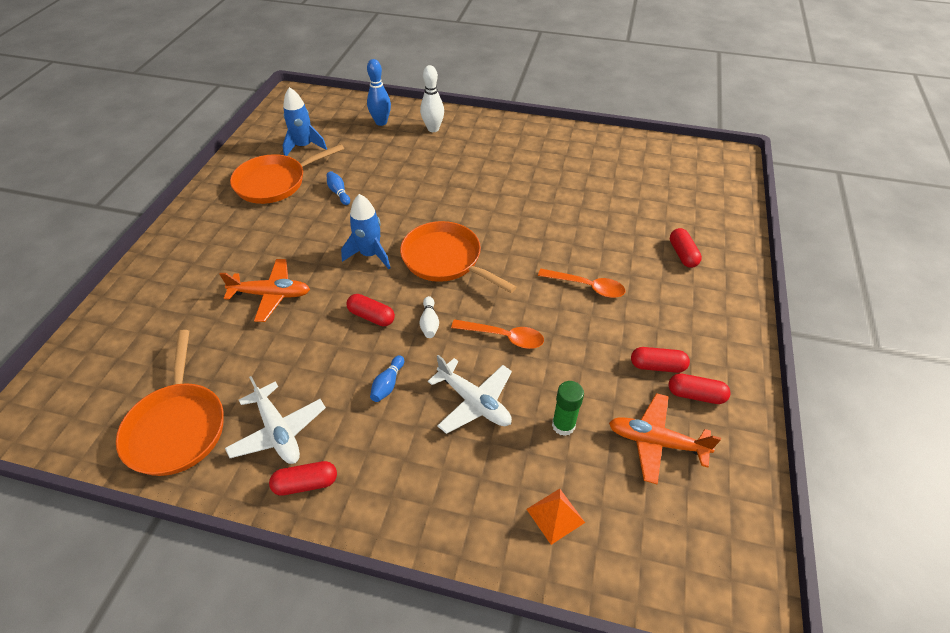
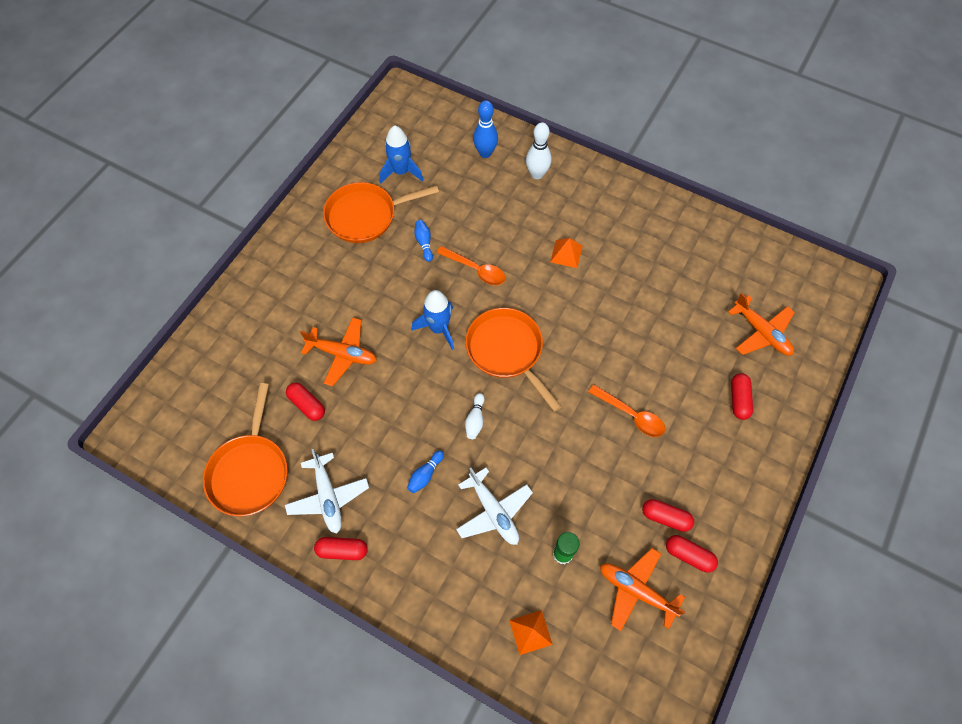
camera: 15 degrees right, 15 degrees up
red capsule [346,294,395,326] -> red capsule moved to [286,383,325,421]
orange spoon [451,319,544,349] -> orange spoon moved to [437,246,506,285]
none -> orange pyramid [550,238,583,268]
none -> orange plane [728,293,795,356]

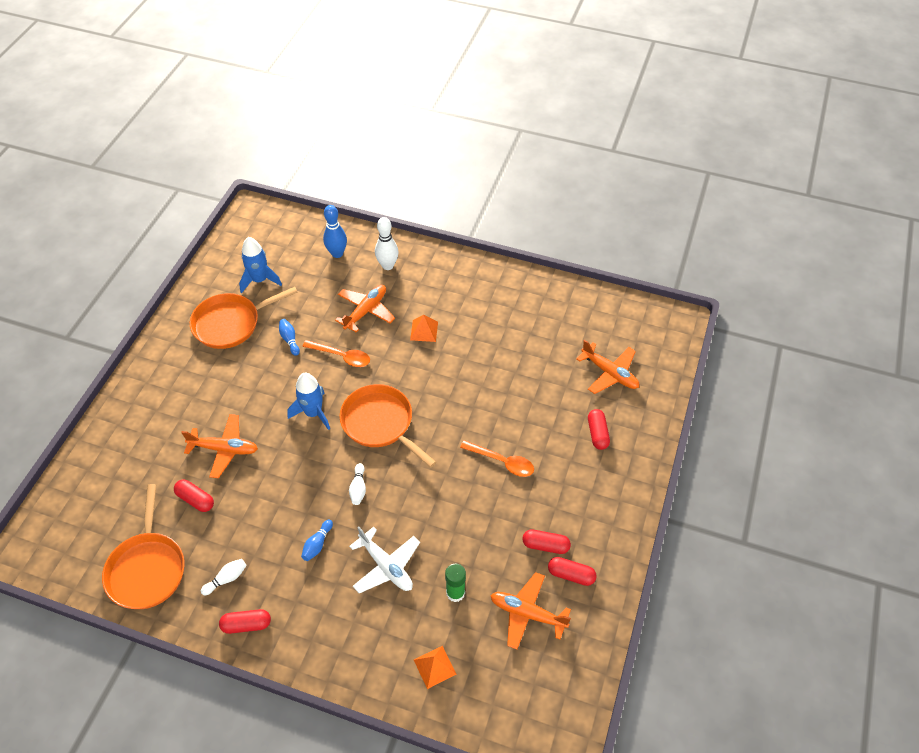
camera: 10 degrees left, 10 degrees down
white plane [285,449,369,534] -> white bowling pin [201,559,247,595]
none -> orange plane [335,285,395,332]

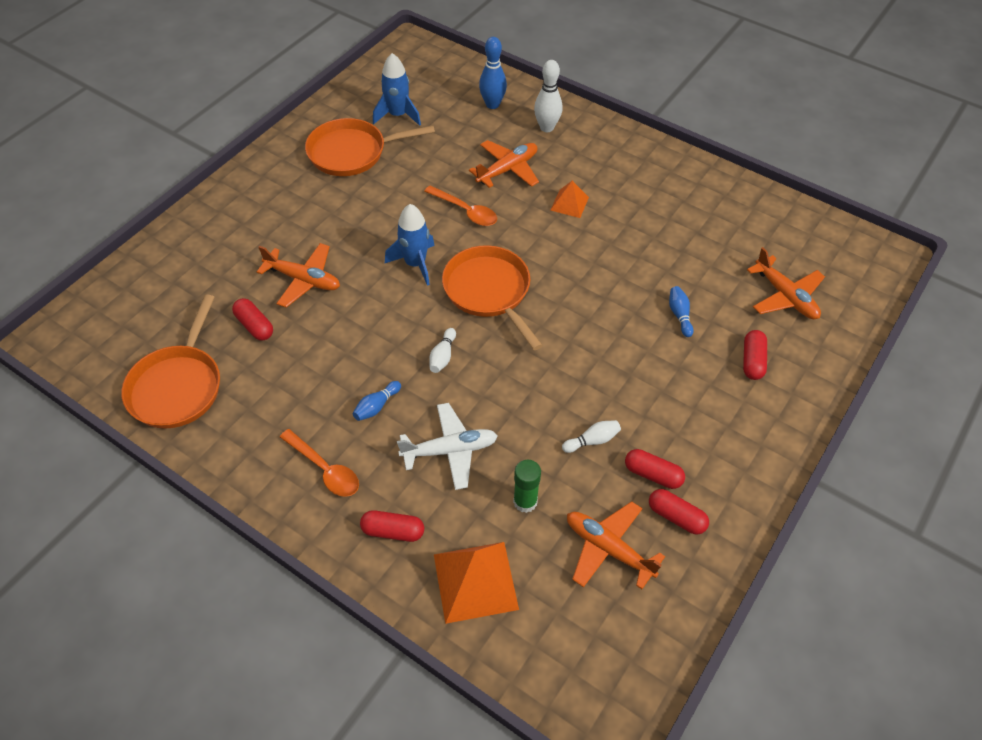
camera: 15 degrees right, 0 degrees up
white bowling pin [201,559,247,595] -> white bowling pin moved to [562,420,621,453]
red capsule [219,609,271,634] -> red capsule moved to [360,510,424,542]
blue bowling pin [279,319,300,356] -> blue bowling pin moved to [669,286,694,337]
white plane [349,526,420,593] -> white plane turned 75 degrees counterclockwise [397,403,498,490]
orange pyramid [414,646,457,689] -> orange pyramid [434,542,519,624], size x1.77
orange spoon [460,440,534,477] -> orange spoon moved to [280,429,359,497]

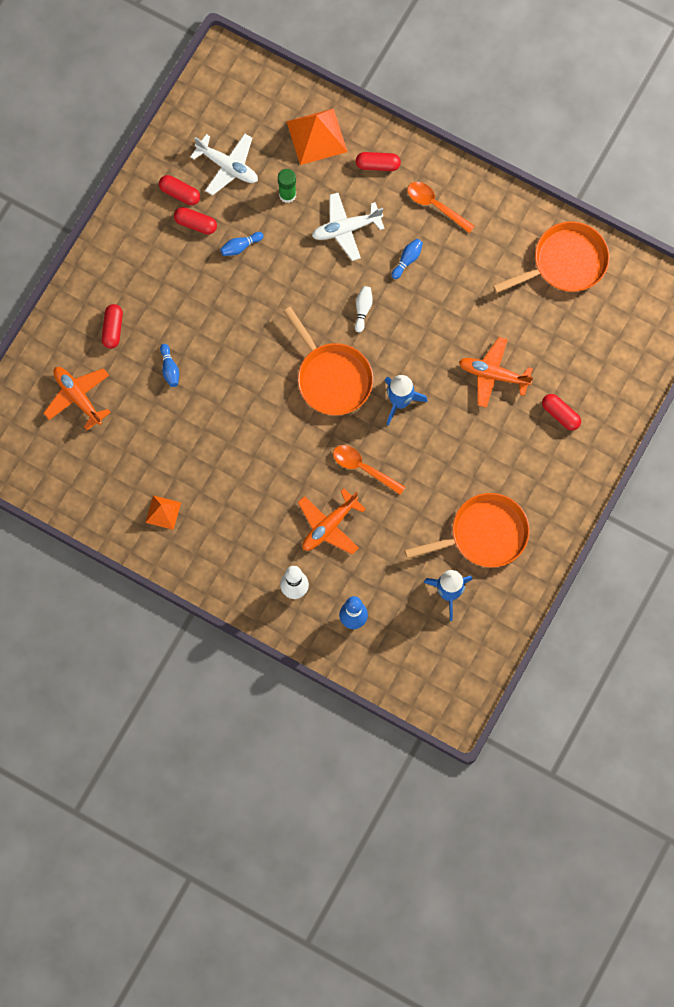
camera: 175 degrees right, 20 degrees up
orange pan [121,294,220,429] -> orange pan turned 60 degrees clockwise [493,222,610,293]
red capsule [232,298,273,341] -> red capsule moved to [542,394,581,431]
orange pyramid [551,181,589,218] -> orange pyramid moved to [145,496,181,530]
white bowling pin [562,420,621,453] -> blue bowling pin [220,232,264,256]
orange plane [567,501,665,589] -> white plane [190,134,258,196]

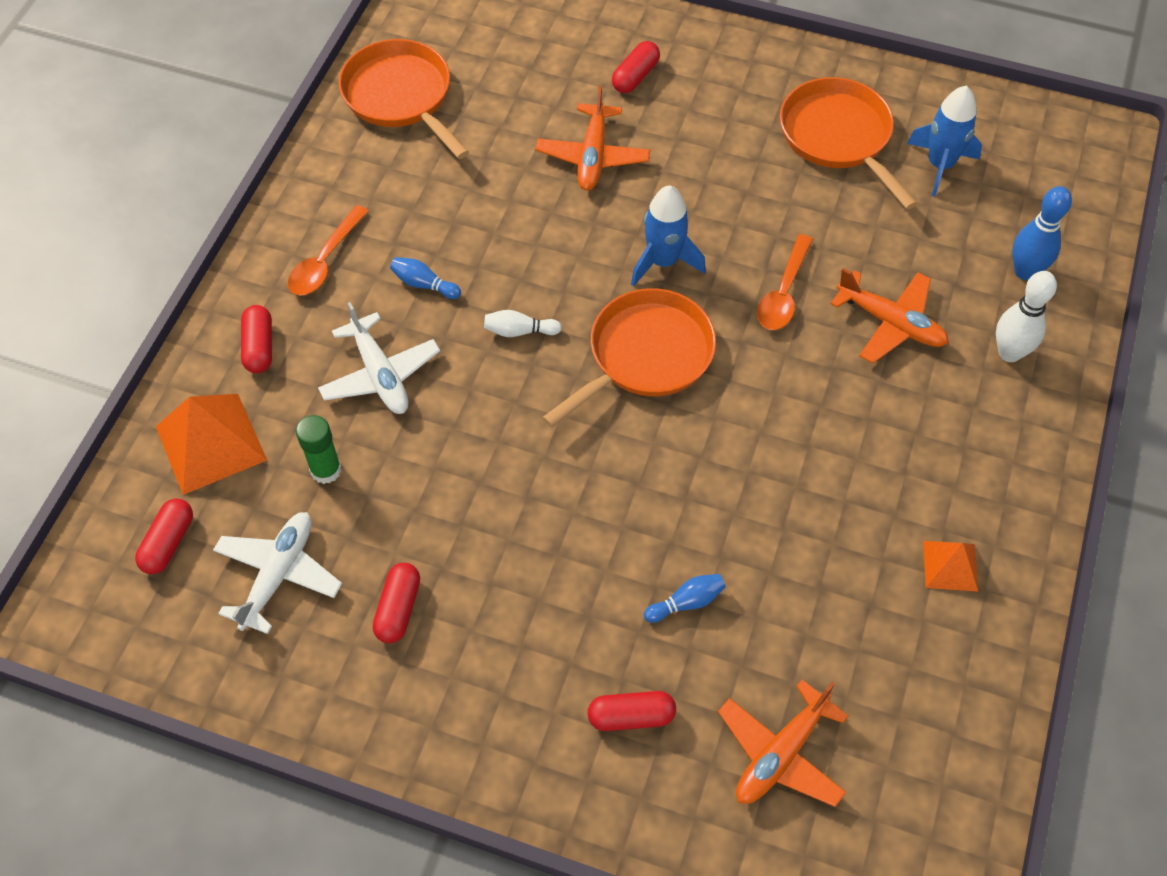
camera: 100 degrees left, 15 degrees down
red capsule [159,175,200,205] -> red capsule moved to [135,498,193,574]
blue bowling pin [220,232,264,256] -> none

